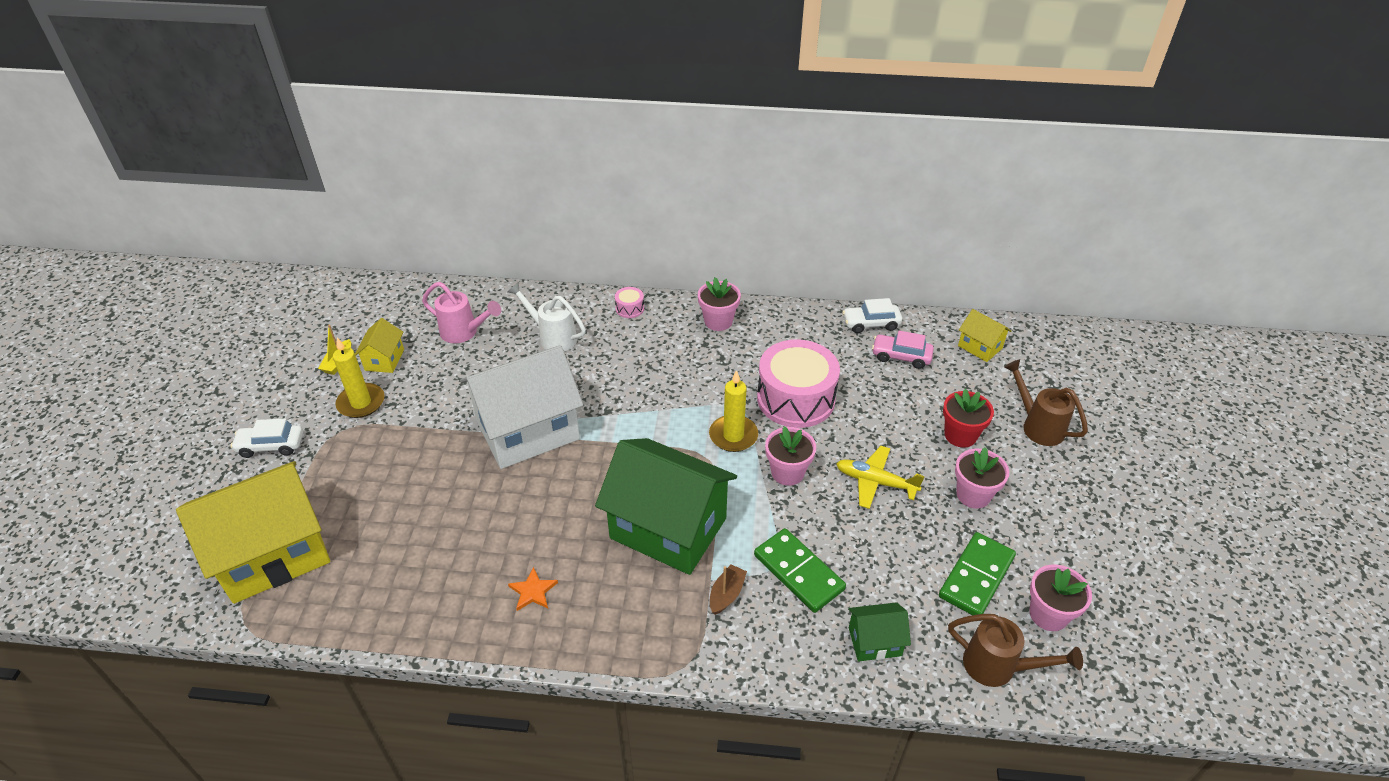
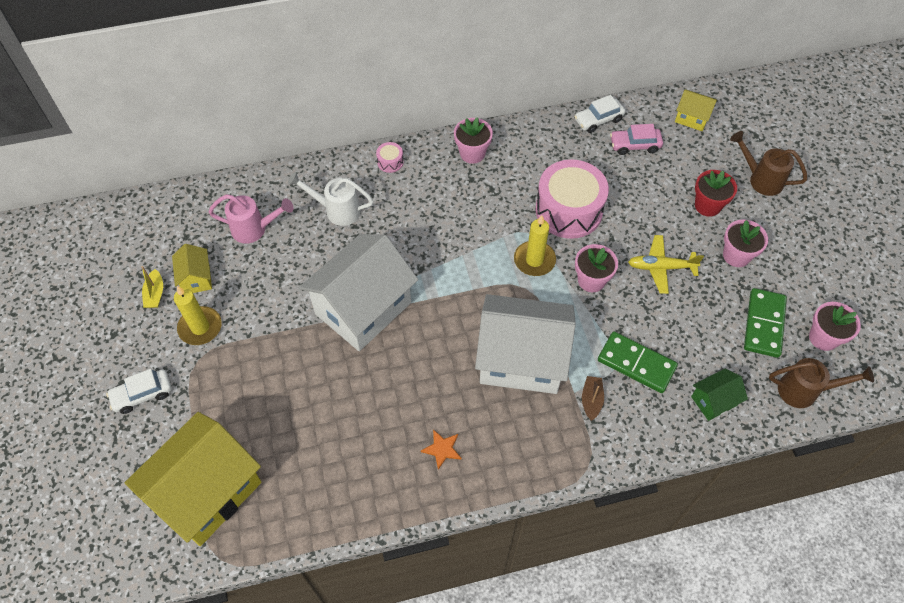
camera: 20 degrees left, 15 degrees up
green house [595,438,737,575] -> white house [475,294,576,394]

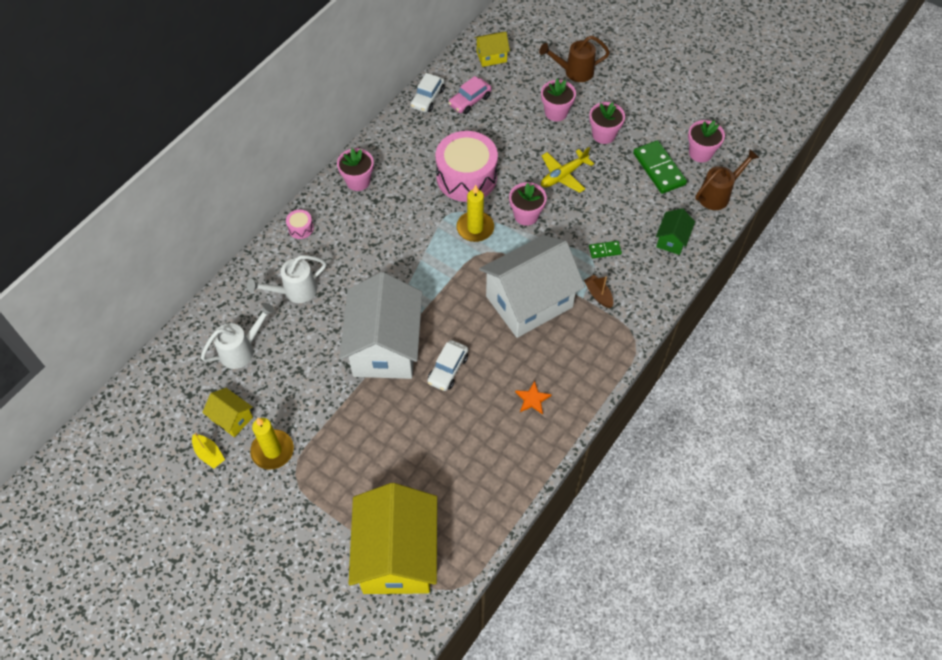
camera: 40 degrees left, 0 degrees up
white car [106,369,172,414] -> white car moved to [427,340,468,391]
pink watering can [208,194,294,244] -> white watering can [201,303,275,369]
green domino [598,331,678,393] -> green domino [589,241,622,258], size x0.50
red flower pot [695,170,737,217] -> pink flower pot [541,79,576,121]

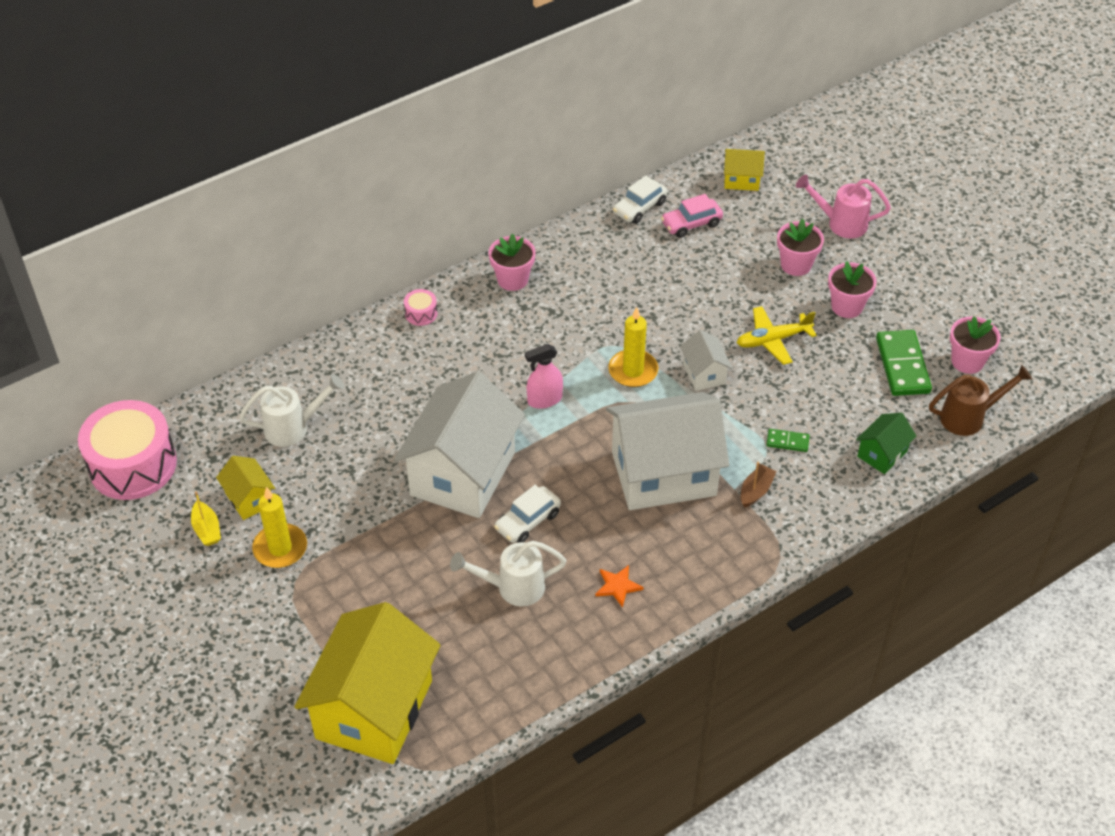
camera: 20 degrees right, 10 degrees down
white watering can [247,255,326,303] -> white watering can moved to [450,541,566,606]
pink drum [436,131,498,202] -> pink drum moved to [78,400,177,500]
pink flower pot [509,182,547,226] -> white house [680,330,732,391]
brown watering can [539,36,610,82] -> pink watering can [796,174,891,238]
brown boat [584,275,613,308] -> brown boat turned 45 degrees clockwise [740,462,777,508]
none -> pink spray bottle [525,344,563,409]

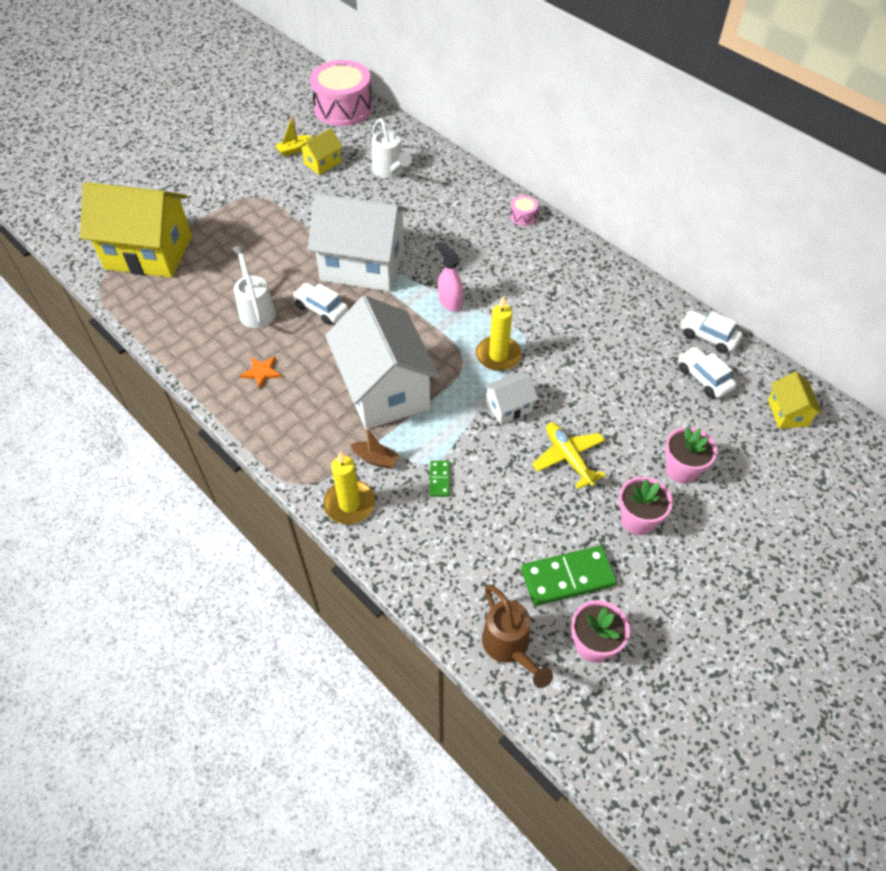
camera: 80 degrees right, 5 degrees up
yellow candle [252,487,307,568] -> yellow candle moved to [323,452,375,524]
pink flower pot [489,233,535,291] -> none
pink car [661,194,723,238] -> white car [678,347,736,398]
pink watering can [796,174,891,238] -> none
green house [856,413,917,474] -> none

